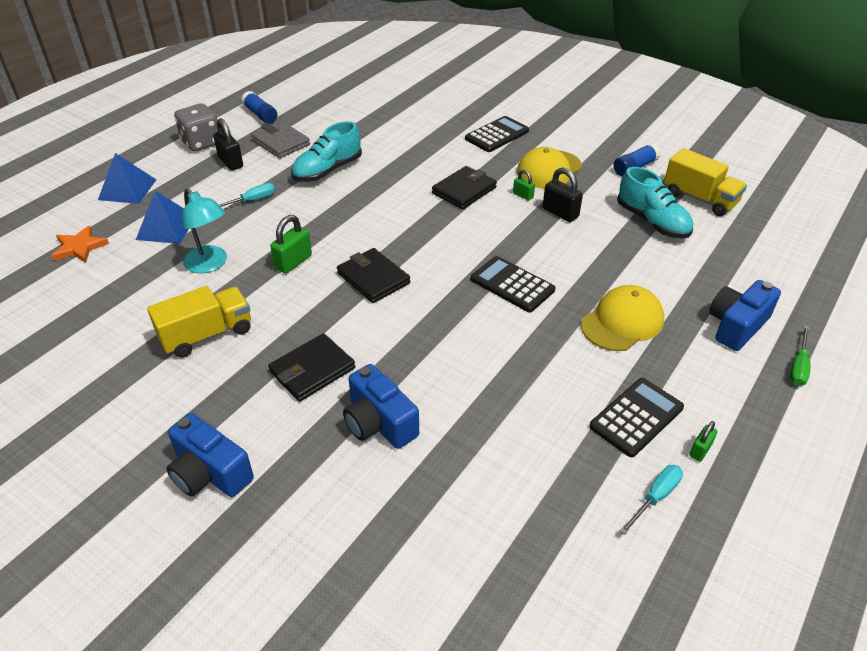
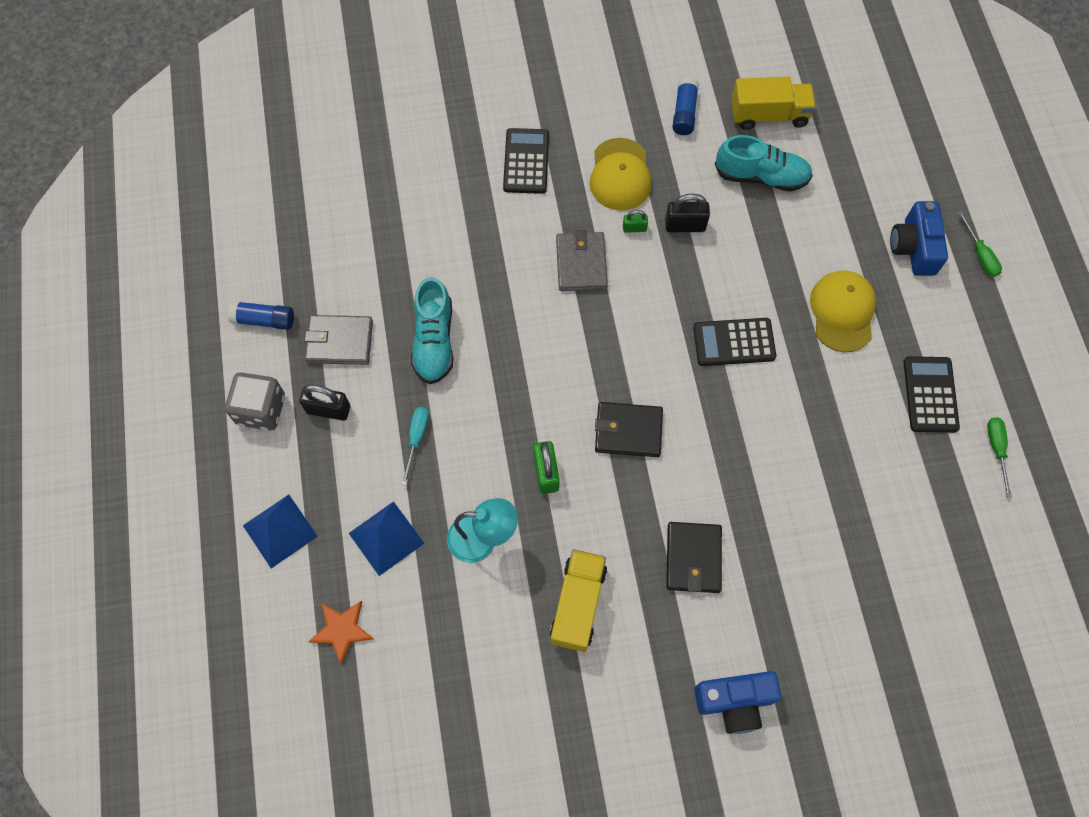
camera: 45 degrees left, 25 degrees up
blue camera [343,364,419,449] -> none
black wallet [432,166,497,209] -> grey wallet [556,230,608,291]
turquoise screwdriver [620,465,683,535] -> green screwdriver [987,417,1012,497]
green padlock [690,421,718,462] -> none

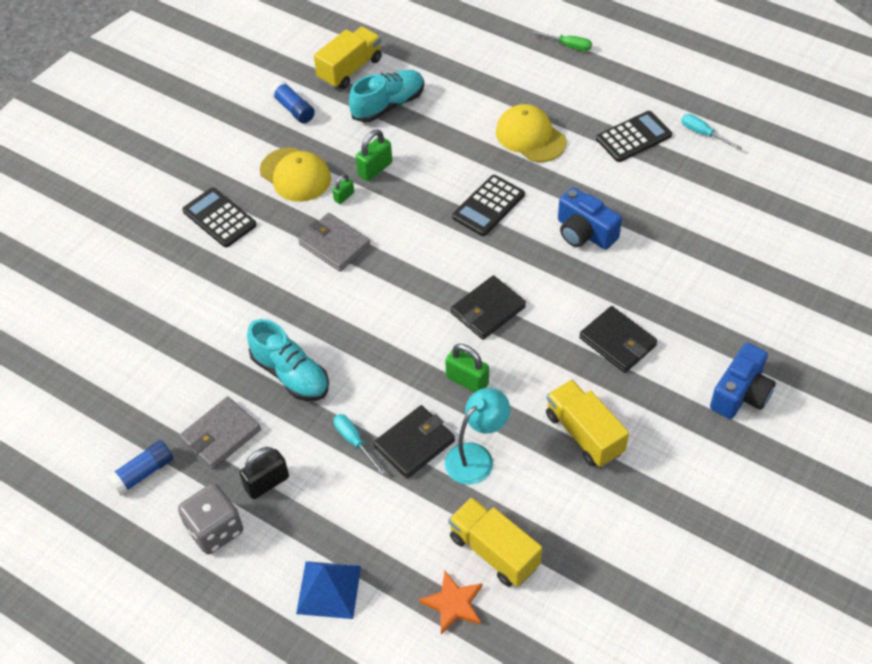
camera: 45 degrees left, 15 degrees down
blue pyramid [349,501,424,576] -> none
black padlock [665,193,710,232] -> green padlock [356,129,392,181]
blue camera [890,201,948,276] -> blue camera moved to [558,187,622,250]
black calculator [904,356,960,433] -> black calculator turned 105 degrees clockwise [596,111,672,162]
green screwdriver [987,417,1012,497] -> turquoise screwdriver [681,114,742,150]
none -> black wallet [373,405,455,479]
none -> yellow truck [448,497,542,587]

